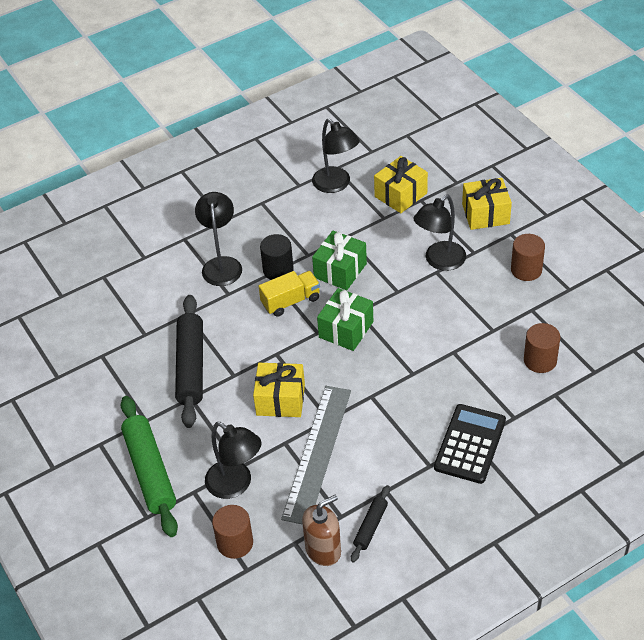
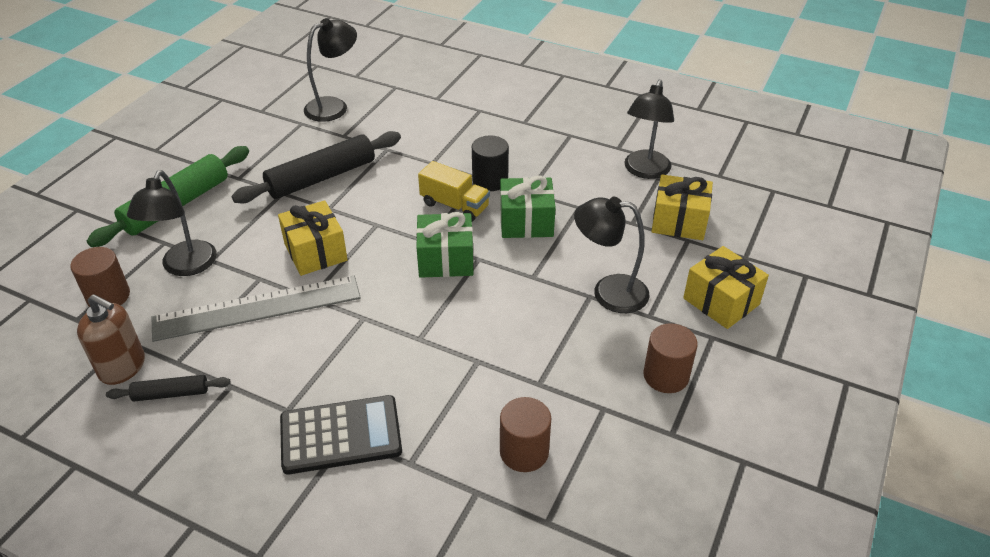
camera: 55 degrees right, 5 degrees down
black lamp [195,192,242,286] -> black lamp moved to [304,18,357,122]

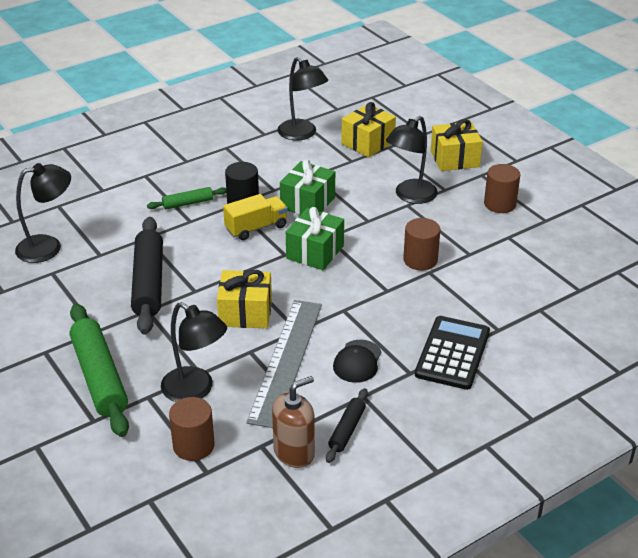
camera: 60 degrees left, 5 degrees down
black lamp [304,18,357,122] -> black lamp turned 75 degrees clockwise [15,163,71,263]
brown cylinder [500,397,551,472] -> brown cylinder moved to [403,218,440,270]
none -> green rolling pin [147,187,226,209]
none -> black cap [333,340,382,383]

